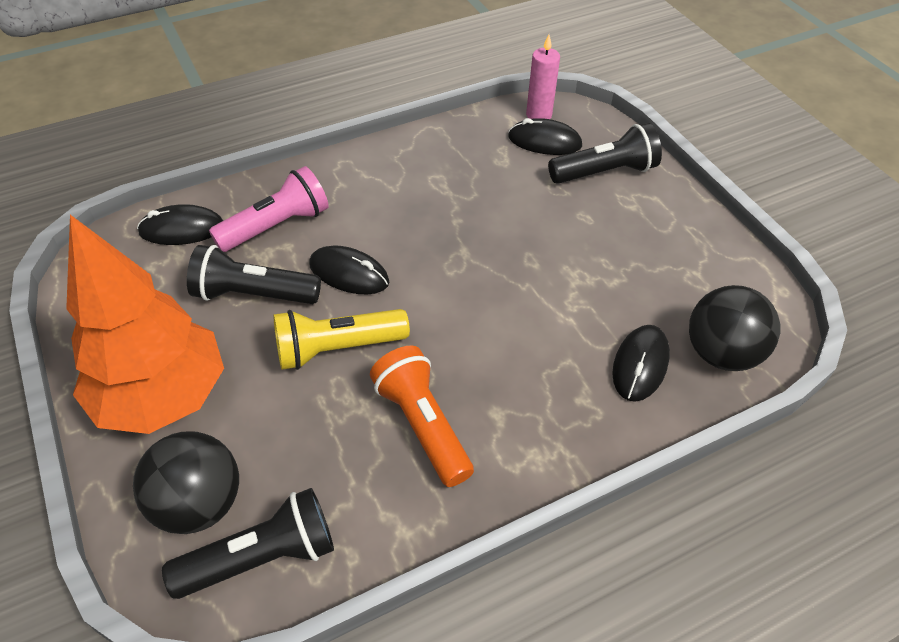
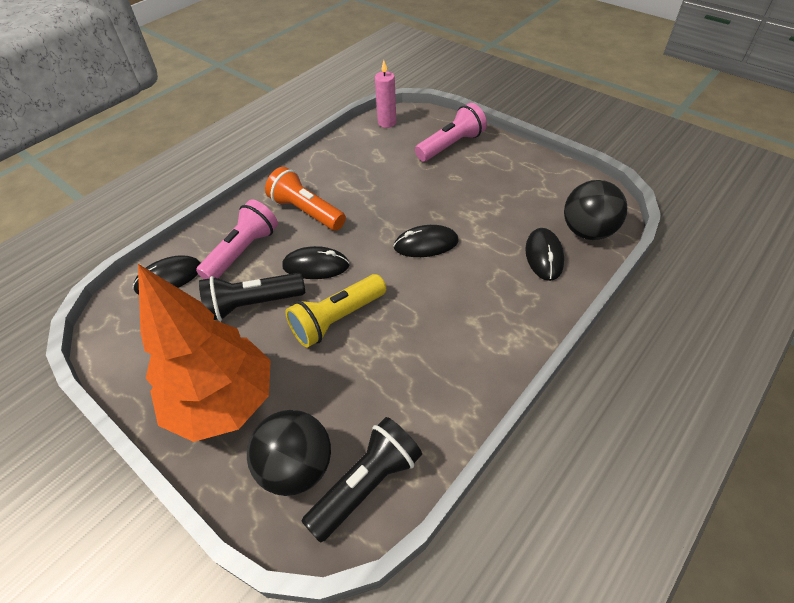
camera: 20 degrees left, 0 degrees up
orange flashlight [370,346,474,487] -> orange flashlight moved to [265,167,346,231]
black mouse [508,118,582,155] -> black mouse moved to [394,225,458,257]
black flashlight [548,123,662,184] -> pink flashlight [415,103,487,161]

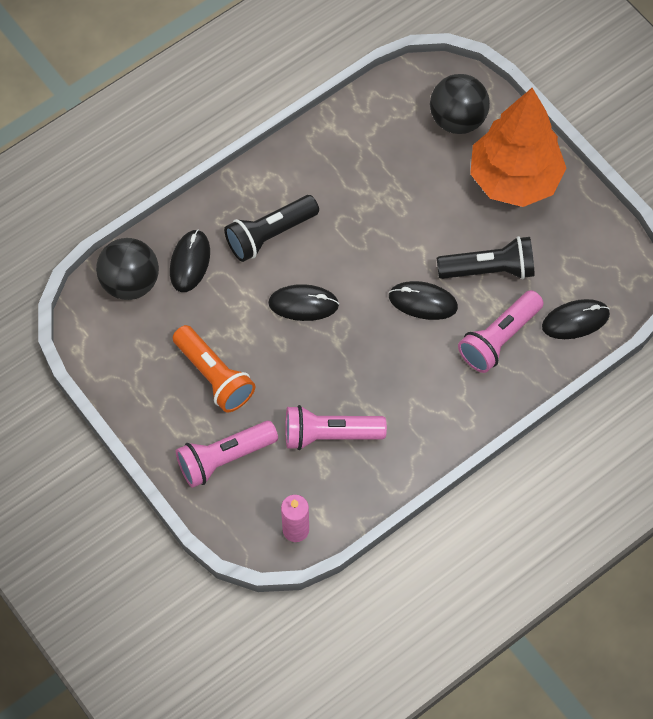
camera: 170 degrees left, 15 degrees up
orange flashlight [265,167,346,231] -> orange flashlight moved to [173,325,255,413]
yellow flashlight [285,274,386,348] -> none
black flashlight [302,417,422,543] -> black flashlight moved to [224,195,319,262]
none -> pink flashlight [285,405,387,450]

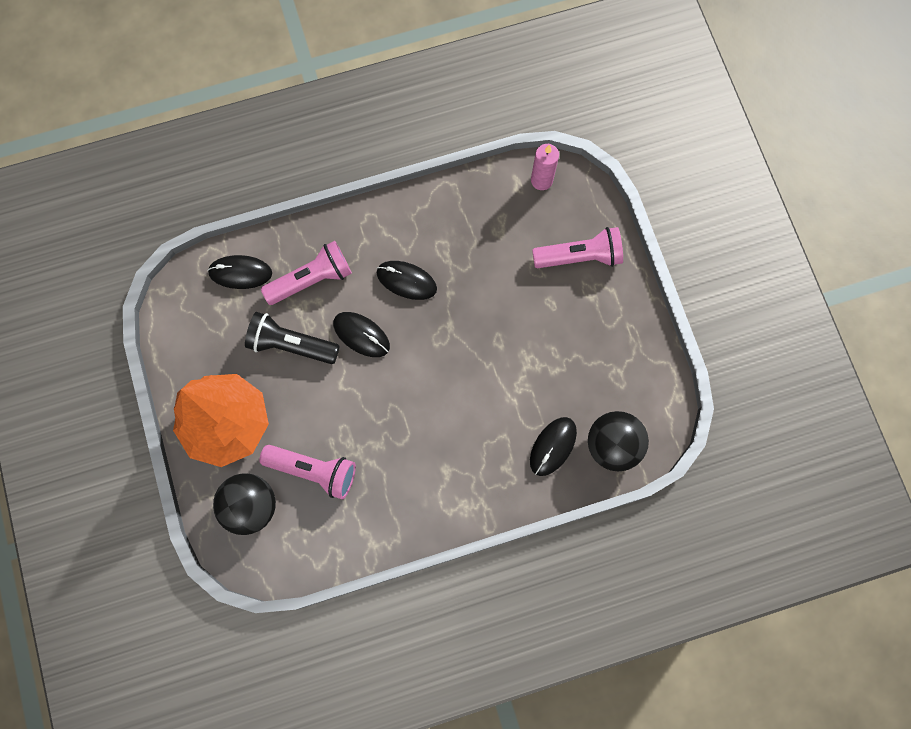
camera: 160 degrees left, 10 degrees up
orange flashlight [173,325,255,413] -> none
black flashlight [224,195,319,262] -> none
black mouse [268,284,339,321] -> black mouse moved to [377,261,437,300]
pink flashlight [285,405,387,450] -> pink flashlight moved to [259,445,356,499]

